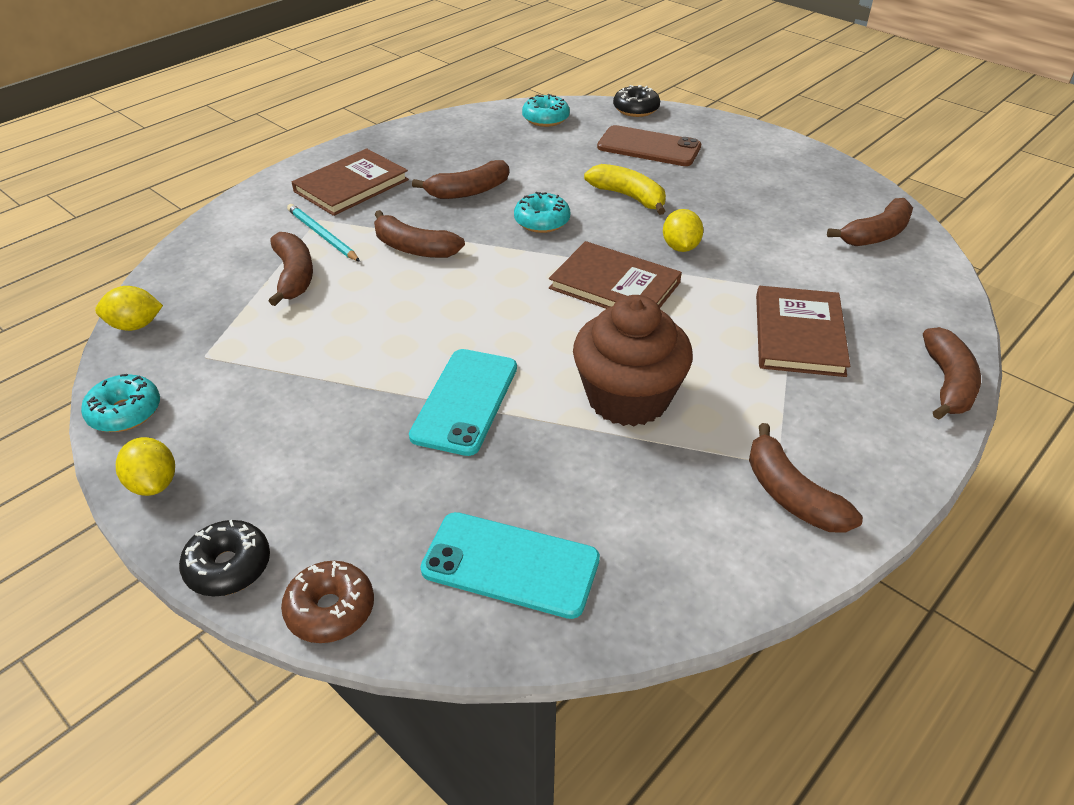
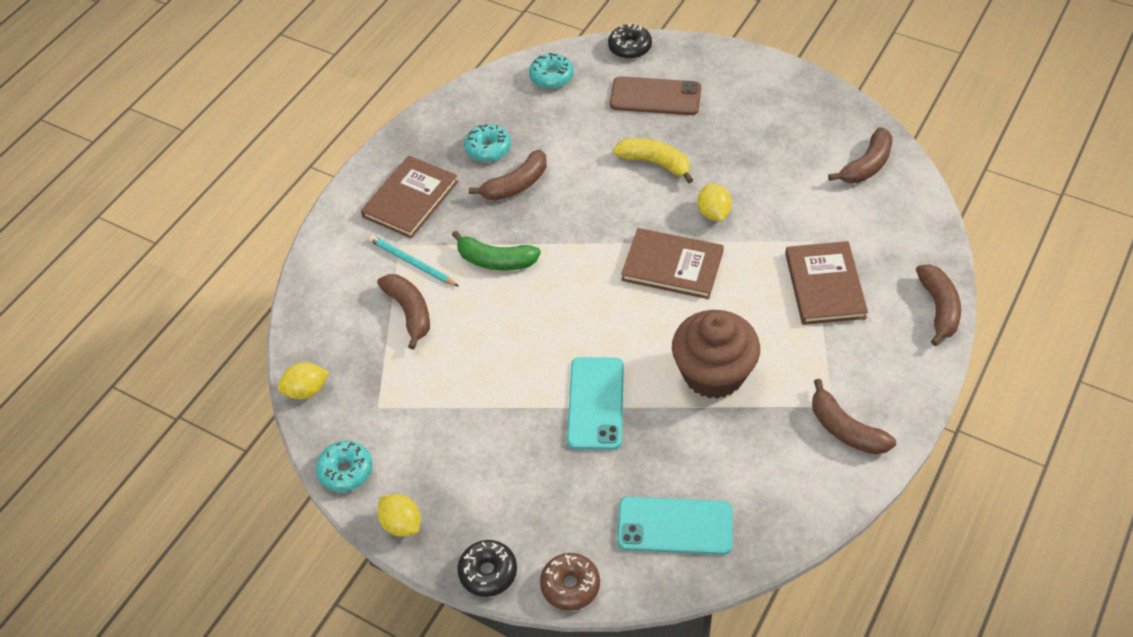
camera: 10 degrees left, 10 degrees up
brown banana [374,210,465,258] -> green banana [452,231,541,270]
turquoise donut [514,192,570,233] -> turquoise donut moved to [464,124,511,162]

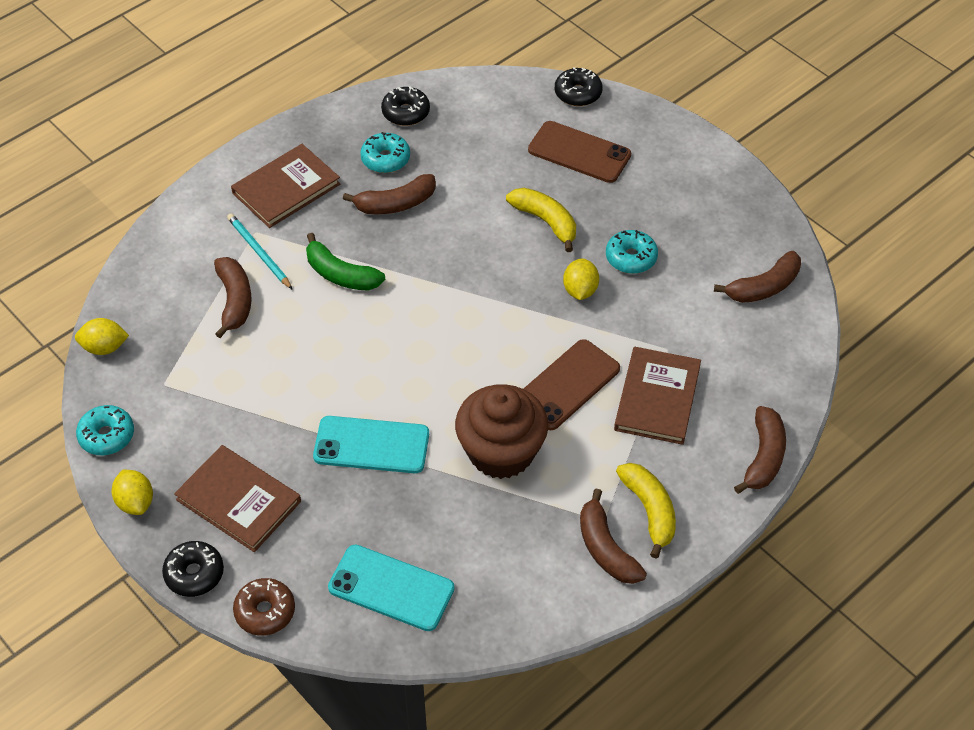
camera: 15 degrees right, 0 degrees up
turquoise donut [529,53,574,89] -> turquoise donut moved to [606,230,658,274]
turquoise phone [567,357,624,450] -> turquoise phone turned 75 degrees clockwise [313,416,429,473]
brown book [621,228,724,299] -> brown book moved to [174,445,301,552]
none -> black donut [381,86,430,126]
none -> brown phone [524,339,620,430]
none -> yellow banana [616,463,676,559]

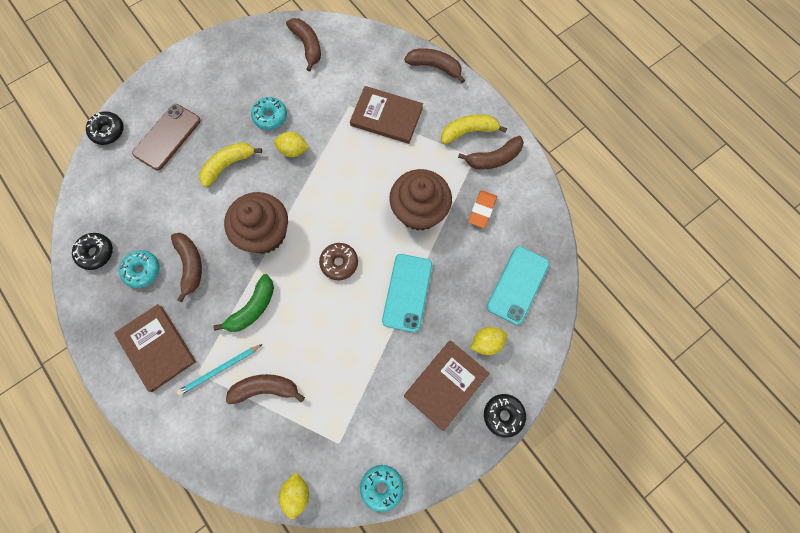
camera: 85 degrees left, 20 degrees up
yellow lemon [112,469,153,515] -> yellow lemon moved to [470,327,507,355]
brown donut [233,578,295,636] -> brown donut moved to [319,243,358,280]
brown phone [524,339,620,430] -> none
none -> brown cupcake [224,192,288,254]
none -> orange eraser [468,190,497,228]

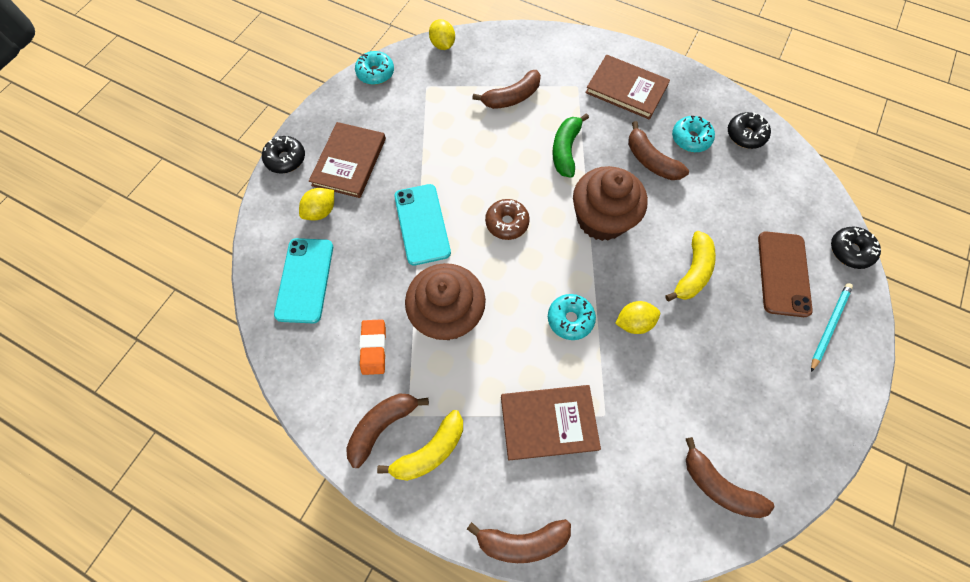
camera: 155 degrees right, 5 degrees down
turquoise pencil [177,344,263,396] -> turquoise pencil moved to [811,283,853,372]
turquoise donut [251,97,287,130] -> turquoise donut moved to [548,294,596,340]

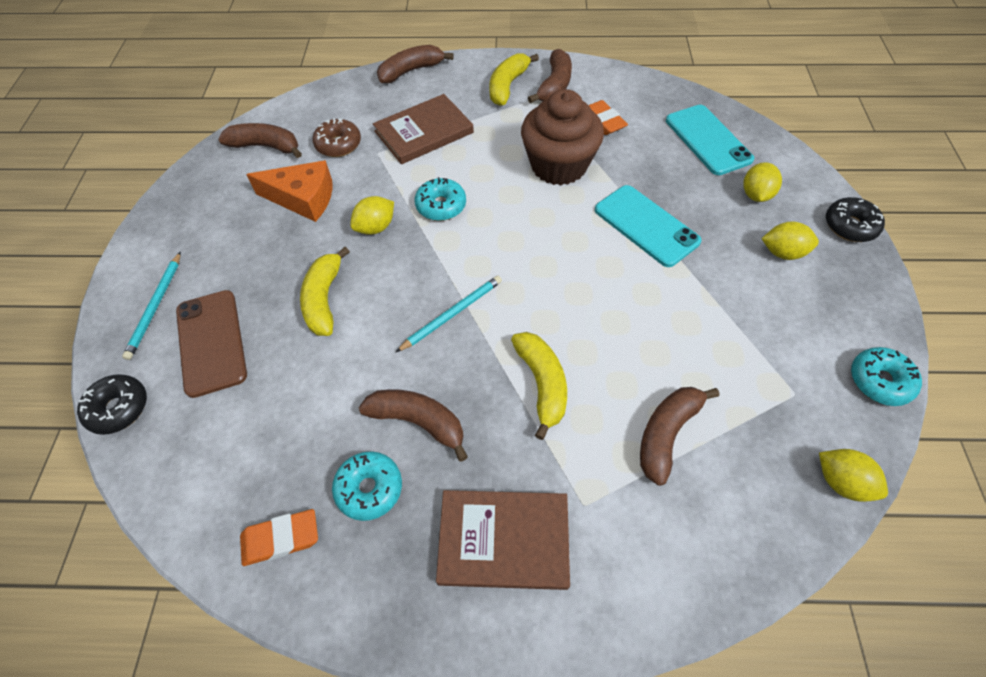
camera: 155 degrees right, 10 degrees down
brown book [309,122,386,198] -> yellow lemon [761,221,819,260]
brown donut [485,199,530,240] -> brown donut moved to [312,118,361,157]
green banana [552,113,589,178] -> yellow banana [511,332,567,440]
brown cupcake [573,166,648,241] -> turquoise pencil [396,276,502,352]
black donut [728,112,771,149] -> orange eraser [240,509,318,566]
none -> orange cheese [246,160,333,222]

